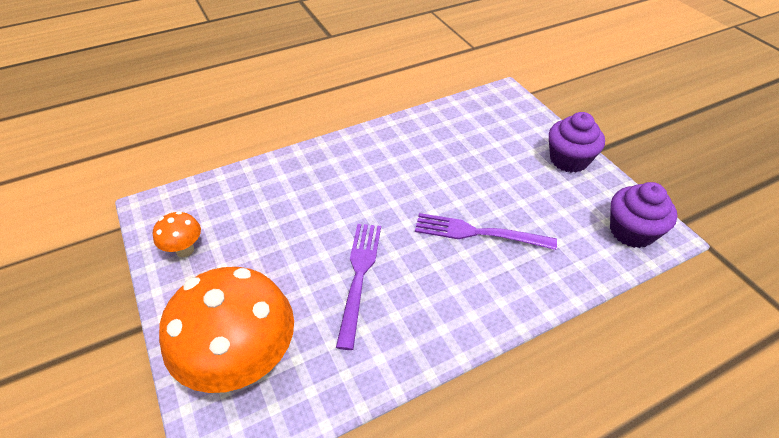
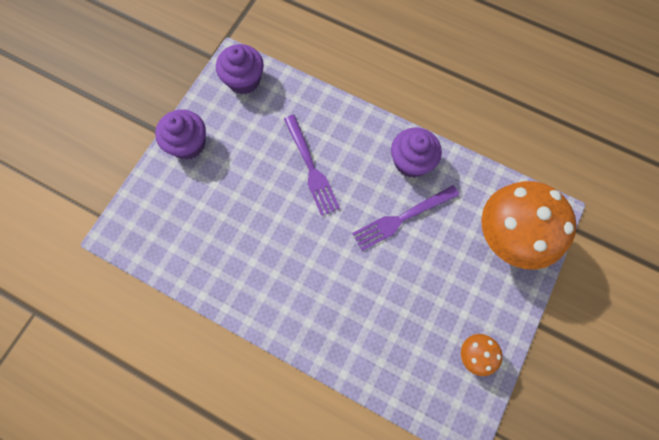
camera: 125 degrees left, 25 degrees up
none -> purple cupcake [391,127,442,178]

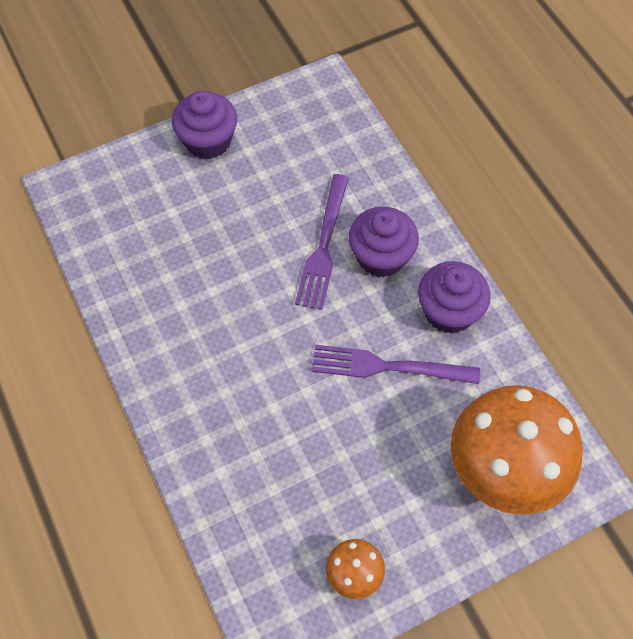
camera: 35 degrees right, 10 degrees down
purple cupcake [216,44,264,94] -> purple cupcake moved to [349,207,419,277]

